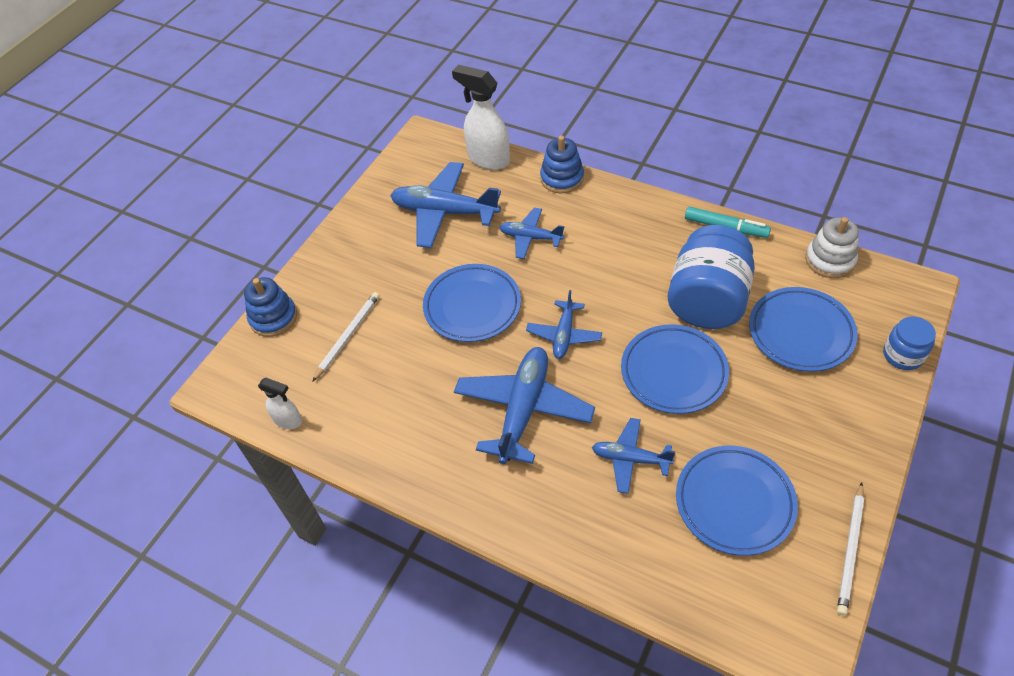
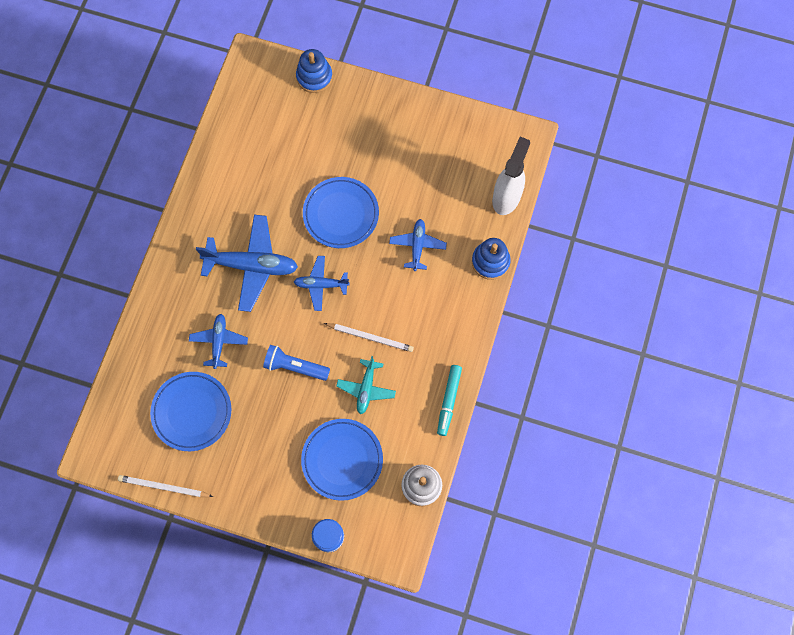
camera: 75 degrees right, 20 degrees up
white spray bottle [258,378,302,429] -> none
white pencil [312,292,380,382] -> white pencil moved to [324,323,414,352]
blue plane [390,162,501,248] -> none
blue plate [621,324,729,414] -> blue flashlight [263,345,330,381]
blue jar [668,225,755,329] -> turquoise plane [336,356,396,414]

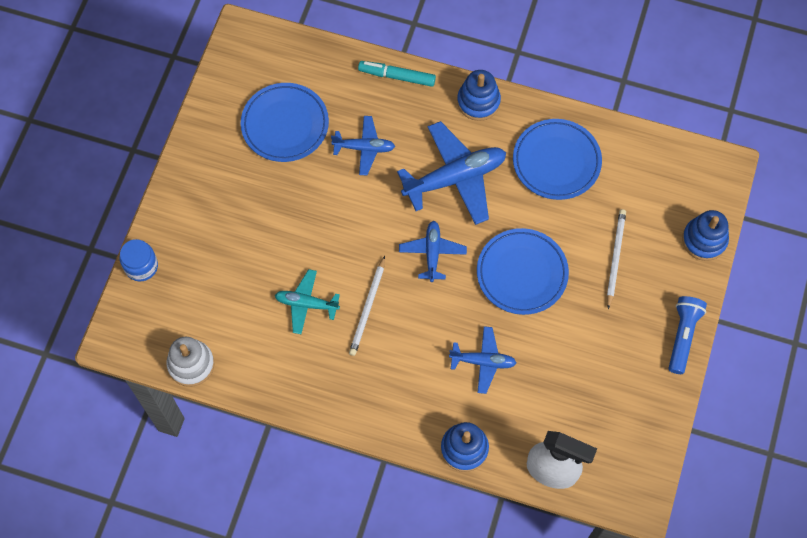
camera: 90 degrees right, 5 degrees down
white pencil [118,475,213,497] -> white pencil moved to [607,209,626,310]
blue plane [196,215,298,312] -> blue plane turned 120 degrees counterclockwise [397,121,506,225]
blue flashlight [263,345,330,381] -> blue flashlight moved to [669,296,707,374]
blue plate [301,419,383,501] -> blue plate moved to [513,119,602,200]
turquoise marker [437,365,462,436] -> turquoise marker moved to [358,61,436,87]
none -> blue stacking toy [457,70,501,121]

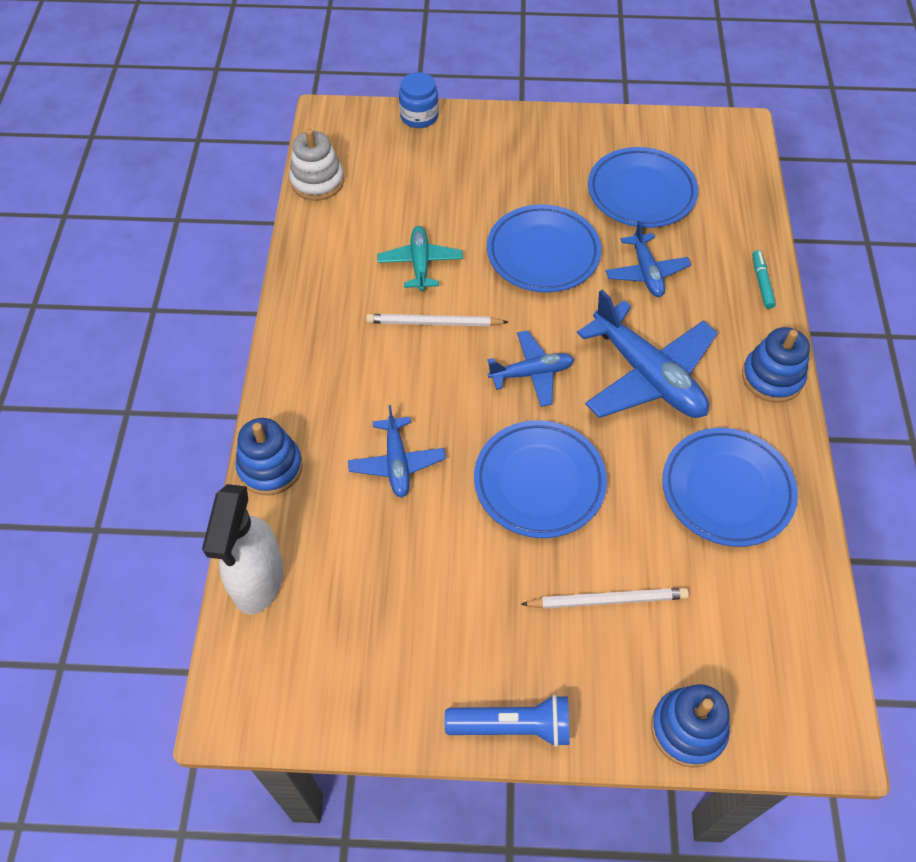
camera: 75 degrees right, 10 degrees down
turquoise marker [358,61,436,87] -> turquoise marker [753,250,776,309], size x0.66
none -> blue plate [487,204,601,292]

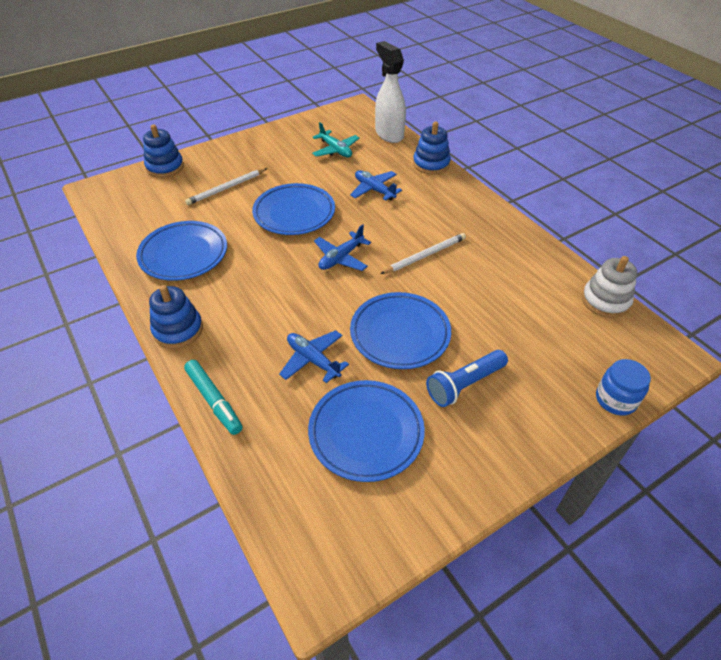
camera: 145 degrees right, 10 degrees down
turquoise plane [377,226,463,291] -> turquoise plane moved to [312,122,359,158]
blue flashlight [445,694,570,747] -> blue flashlight moved to [426,350,508,407]
blue plane [577,290,718,418] -> none
turquoise marker [753,250,776,309] -> turquoise marker [184,360,243,435], size x1.51

